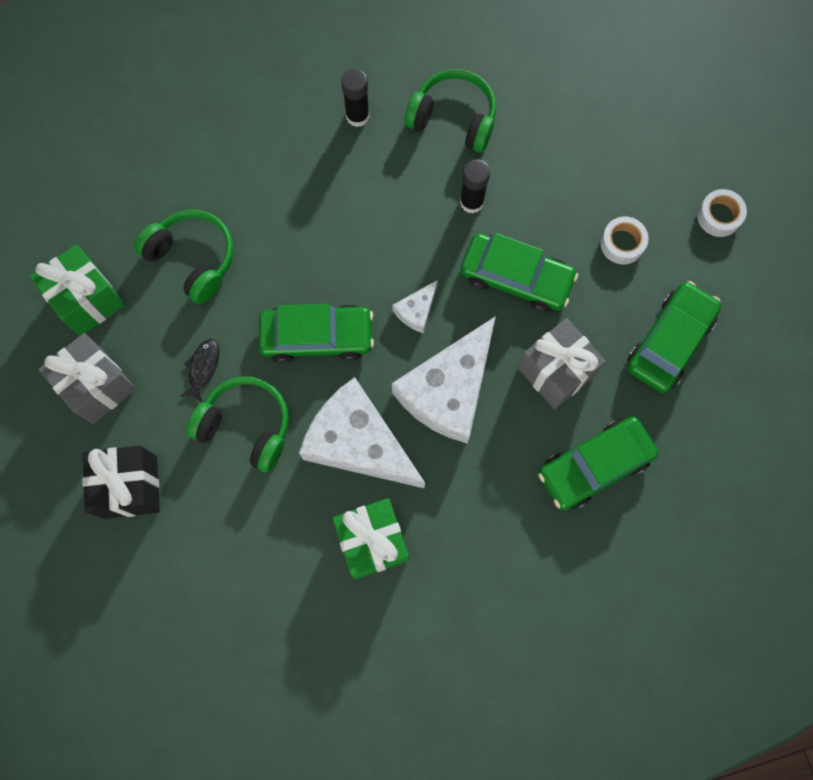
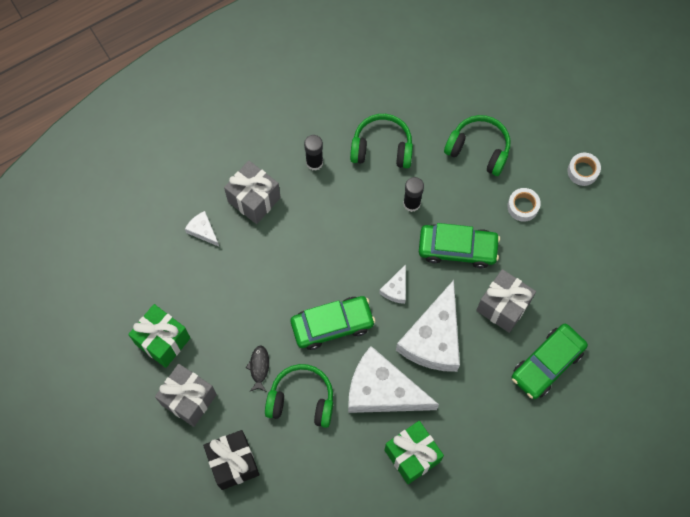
camera: 15 degrees left, 5 degrees down
green headphones [134,209,234,304] -> green headphones moved to [444,115,510,176]
green car [627,281,722,393] -> none
none -> white cheese [185,211,219,247]
none -> grey gift [224,161,281,224]

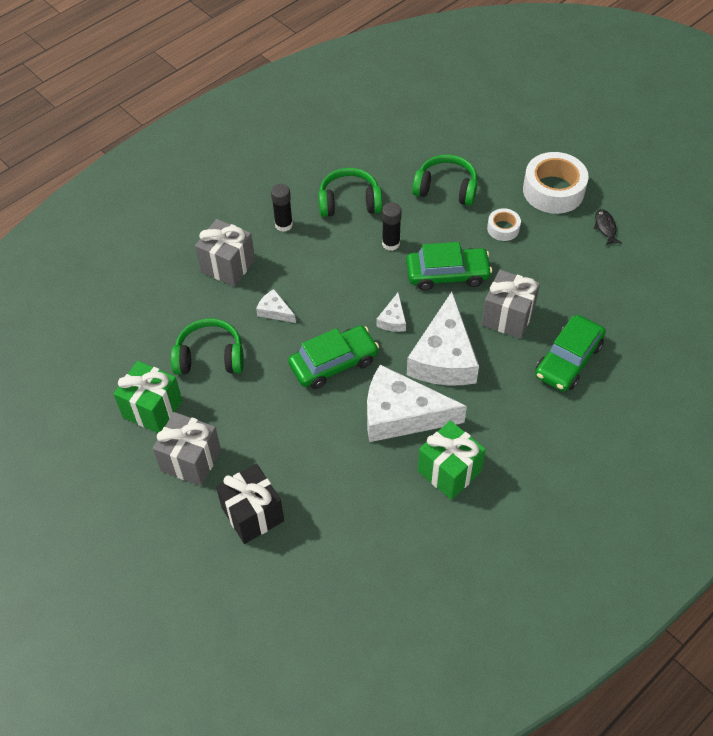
camera: 10 degrees left, 15 degrees down
white cheese [185,211,219,247] -> white cheese moved to [256,289,296,323]
black fish [246,346,269,392] -> black fish moved to [594,209,622,245]
green headphones [265,364,333,428] -> green headphones moved to [171,318,244,375]
white tape [568,153,601,186] -> white tape [523,152,589,214], size x1.96

